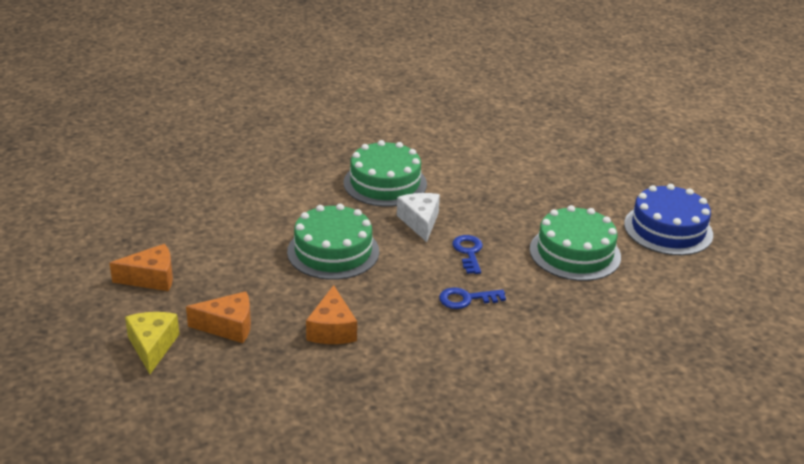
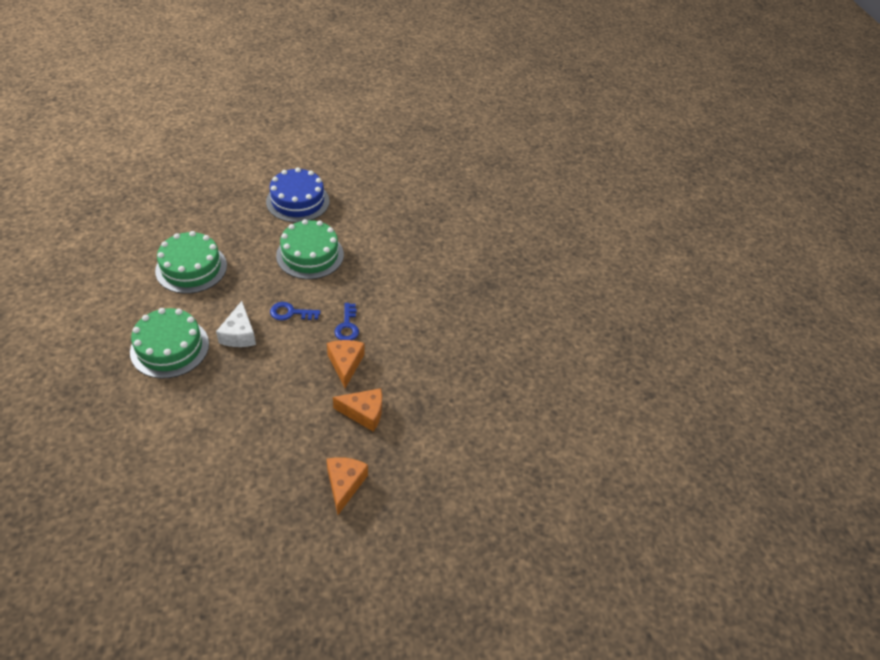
camera: 85 degrees left, 15 degrees up
orange cheese [110,244,173,291] -> orange cheese moved to [327,340,364,388]
yellow cheese [125,312,179,374] -> none
green cake [287,204,379,280] -> green cake moved to [155,231,227,294]
white cheese [397,193,440,242] -> white cheese turned 90 degrees counterclockwise [216,301,256,347]

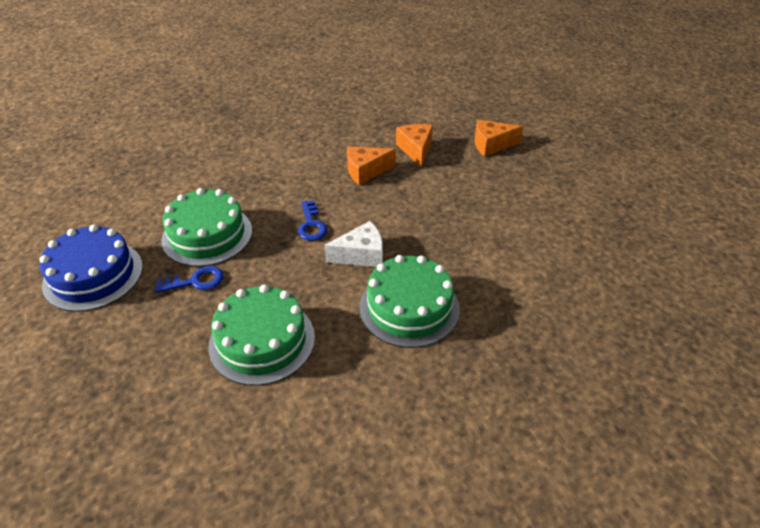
camera: 100 degrees left, 5 degrees down
blue key [335,303,359,340] -> blue key moved to [155,266,223,293]

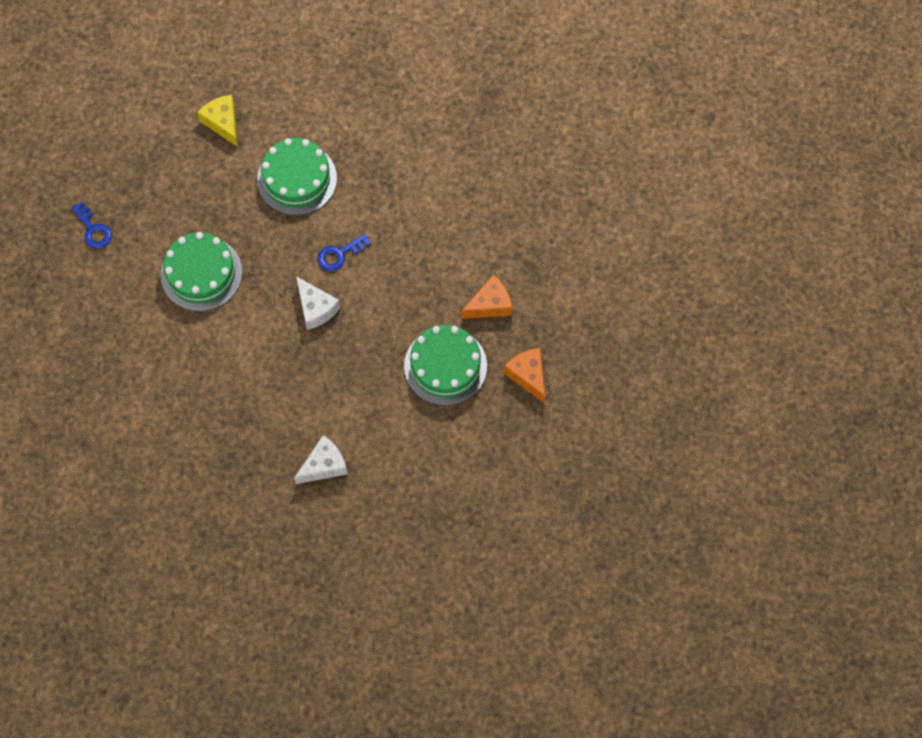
camera: 70 degrees right, 25 degrees up
blue cake [39,224,143,312] -> yellow cheese [197,95,238,147]
blue key [155,266,223,293] -> blue key moved to [71,202,112,248]
orange cheese [347,147,396,185] -> none
green cake [359,255,460,348] -> green cake moved to [404,325,487,406]
none -> white cheese [294,435,348,484]

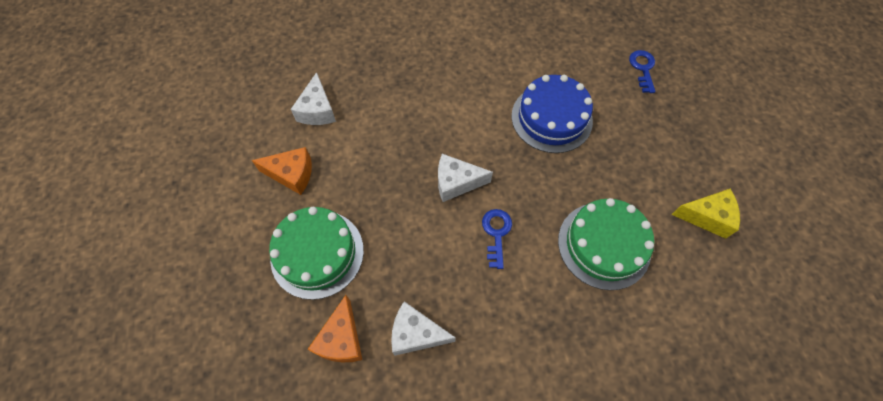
camera: 125 degrees right, 5 degrees down
blue key [71,202,112,248] -> blue key turned 90 degrees clockwise [629,50,655,93]
green cake [161,232,242,312] -> blue cake [512,75,593,153]
orange cheese [504,348,545,403] -> orange cheese moved to [252,147,312,195]
none -> white cheese [391,301,456,356]

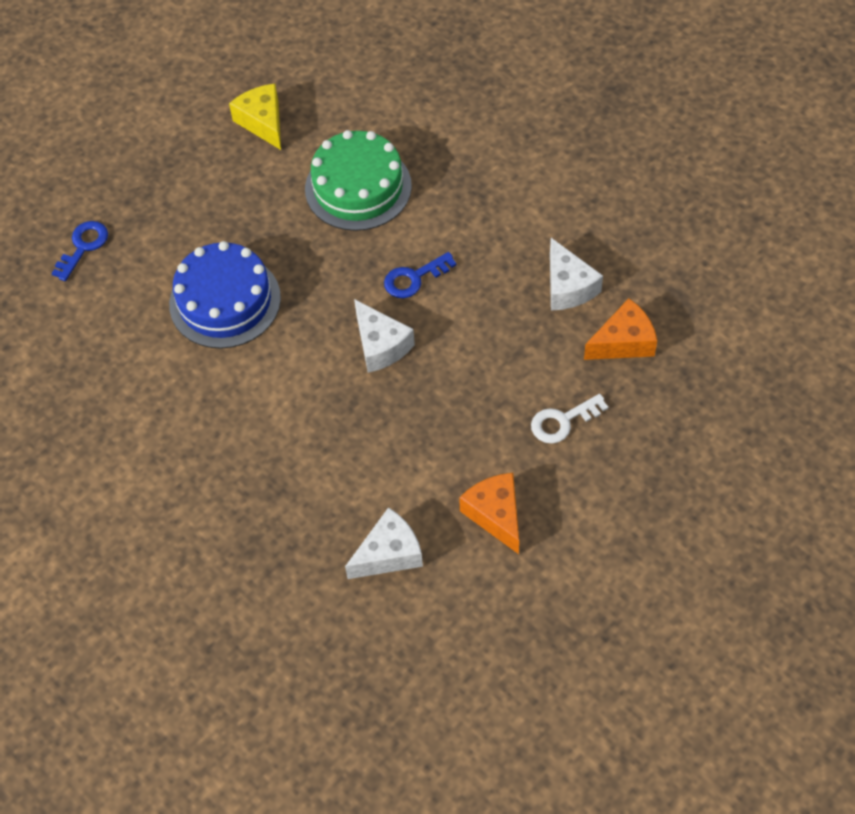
camera: 120 degrees left, 5 degrees down
green cake [269,207,364,300] -> white key [531,394,608,444]
blue key [629,50,655,93] -> blue key turned 150 degrees clockwise [51,221,108,281]

